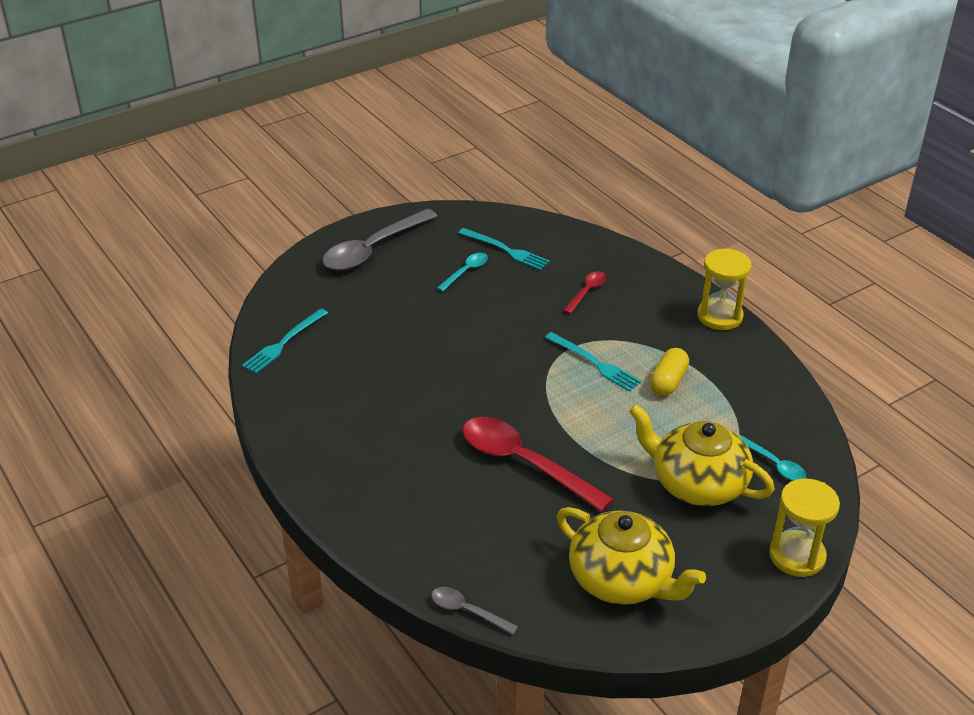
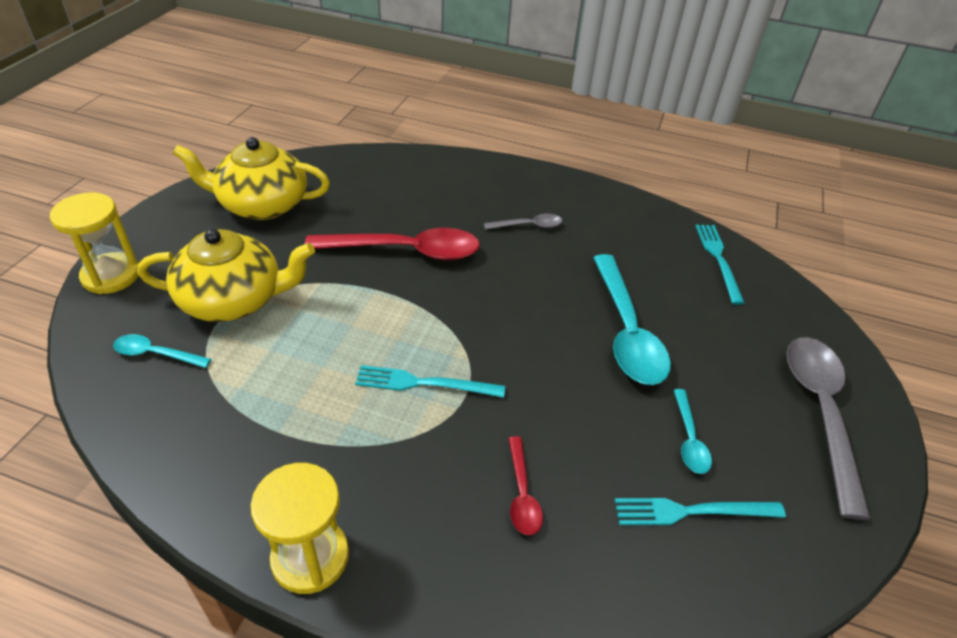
camera: 140 degrees right, 5 degrees up
grey spoon [431,587,518,635] -> grey spoon moved to [484,214,562,230]
yellow capsule [650,348,689,396] -> none
none -> turquoise spoon [593,254,671,385]

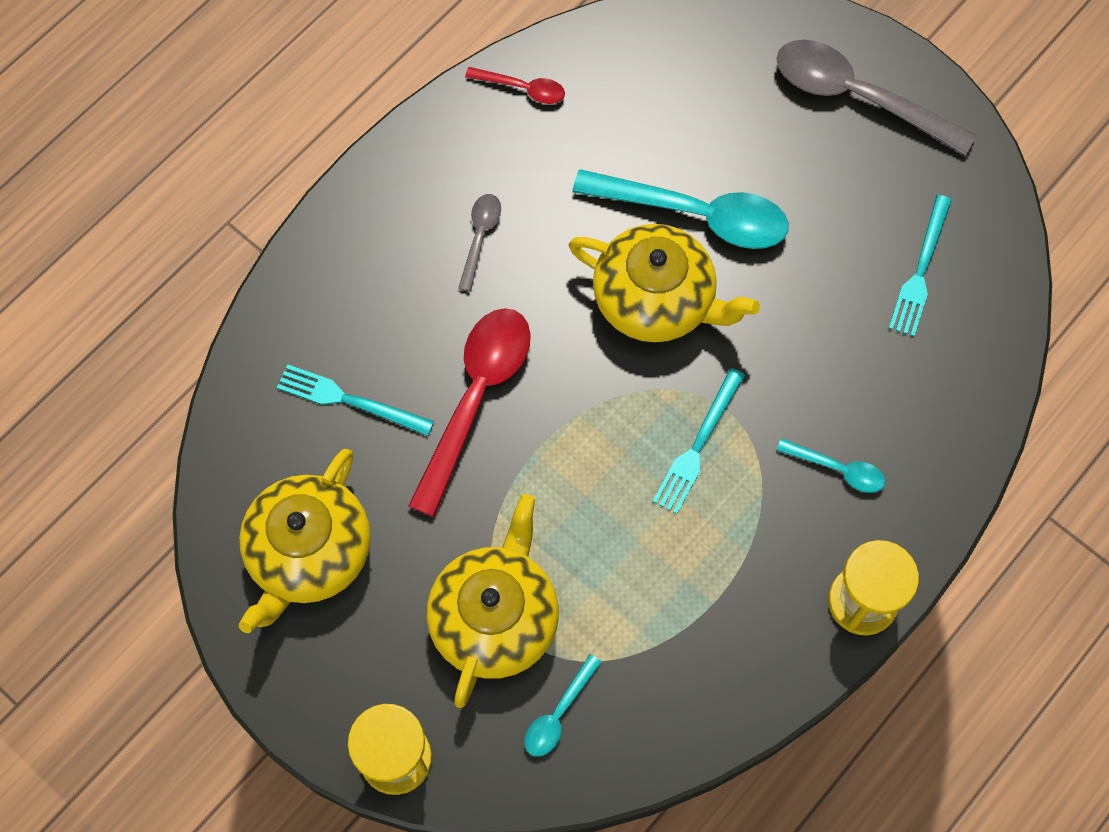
camera: 65 degrees left, 25 degrees up
red spoon [508,436,543,535] -> red spoon moved to [465,67,565,104]
turquoise spoon [674,389,712,474] -> turquoise spoon moved to [777,438,885,493]
turquoise fork [696,225,745,305] -> turquoise fork moved to [277,364,434,436]
none -> yellow teapot [569,224,760,342]

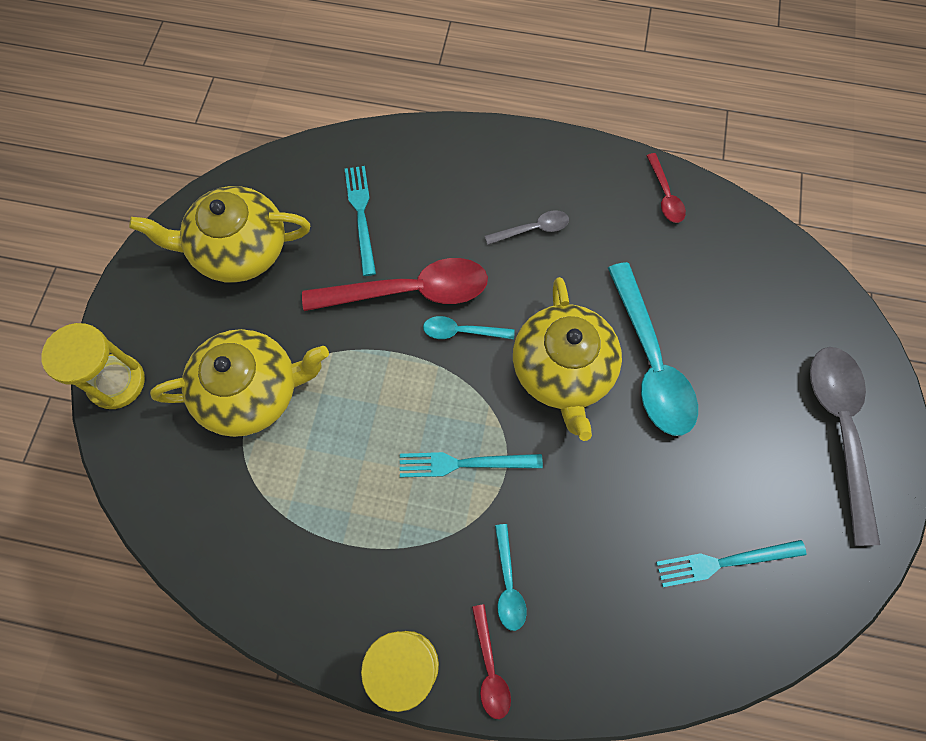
camera: 60 degrees right, 0 degrees up
turquoise spoon [525,654,602,757] -> turquoise spoon moved to [423,316,515,340]
none -> red spoon [472,604,511,719]

